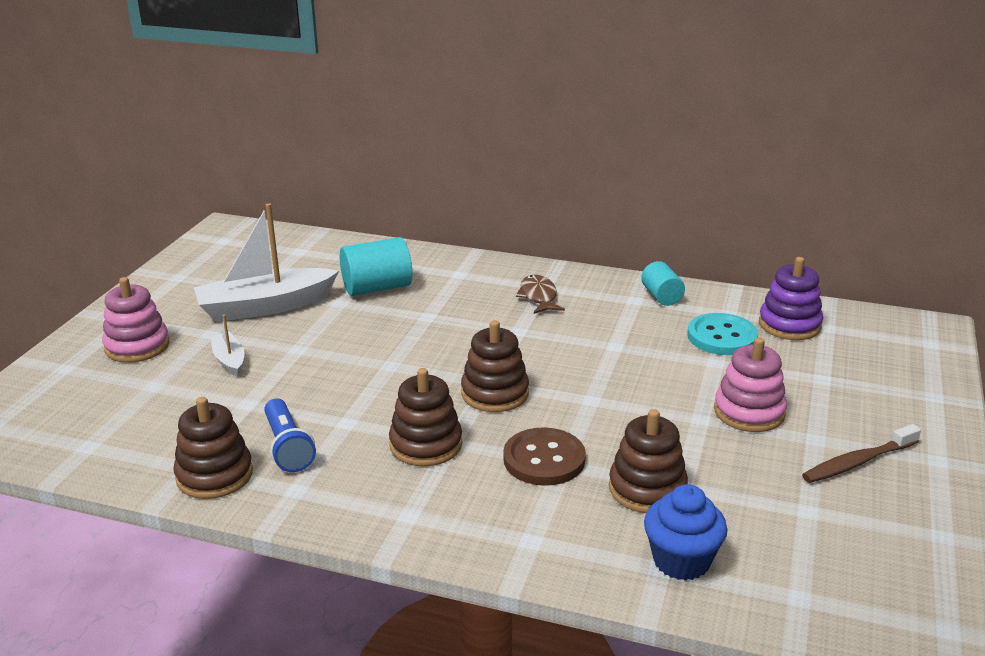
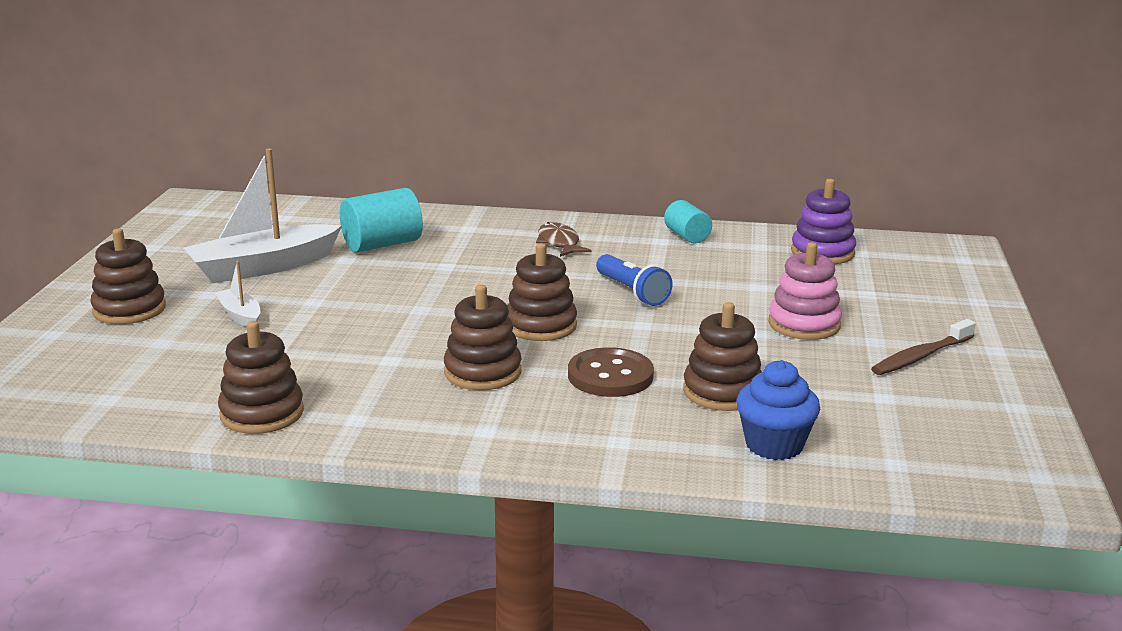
camera: 10 degrees left, 5 degrees down
pink stacking toy [102,277,170,363] -> brown stacking toy [90,228,166,324]
blue flashlight [264,398,316,472] -> blue flashlight moved to [596,254,673,306]
turquoise button [687,313,758,355] -> none

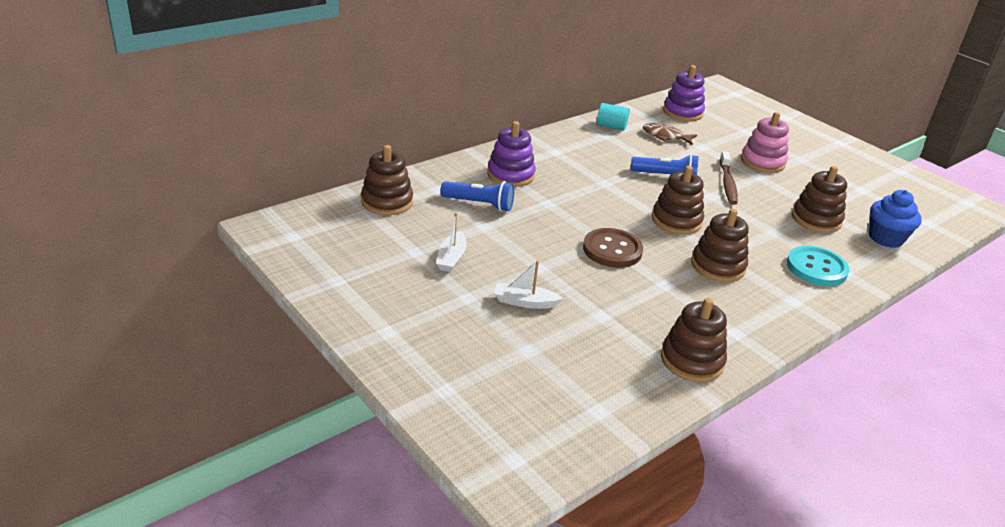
camera: 50 degrees left, 10 degrees up
brown stacking toy [90,228,166,324] -> brown stacking toy moved to [361,145,413,215]
white boat [183,149,342,283] -> white boat [436,213,466,272], size x0.48
turquoise cylinder [340,188,423,253] -> blue flashlight [441,181,514,212]
brown fish [536,222,592,257] -> brown fish moved to [643,123,697,145]
brown button [568,347,654,397] -> brown button moved to [583,228,643,268]
brown toothbrush [871,319,976,375] -> brown toothbrush moved to [720,151,738,205]
none -> purple stacking toy [487,121,536,187]
none -> turquoise button [787,246,849,286]

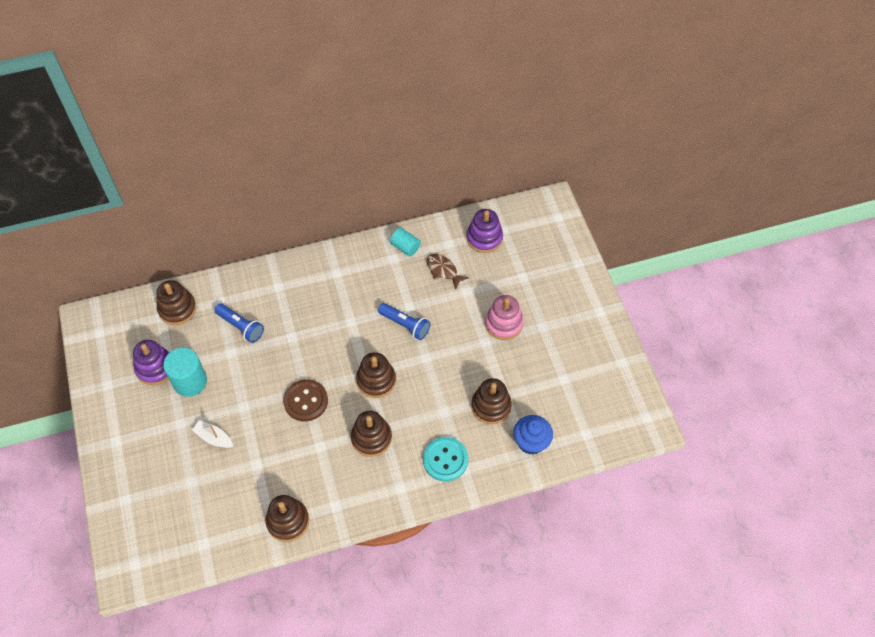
camera: 25 degrees right, 25 degrees up
white boat [436,213,466,272] -> turquoise cylinder [163,348,207,397]
purple stacking toy [487,121,536,187] -> purple stacking toy moved to [133,340,170,385]
brown toothbrush [720,151,738,205] -> none

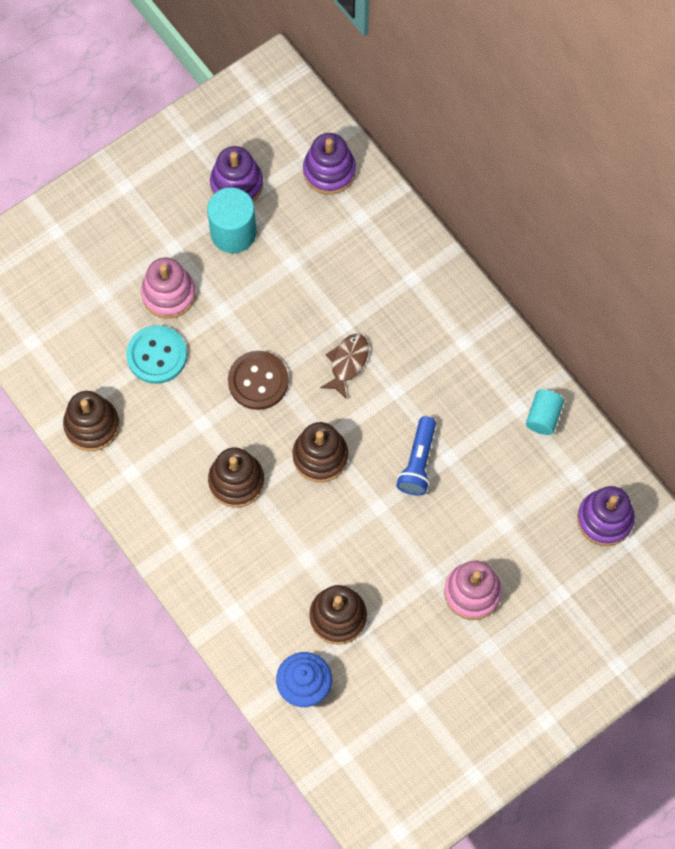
camera: 70 degrees right, 10 degrees up
brown stacking toy [156,280,196,325] -> purple stacking toy [303,133,356,194]
white boat [192,420,233,448] -> pink stacking toy [141,258,196,319]
blue flashlight [214,303,264,343] -> none
turquoise button [423,437,468,482] -> turquoise button moved to [126,325,187,384]
brown fish [427,254,469,290] -> brown fish moved to [320,334,369,399]

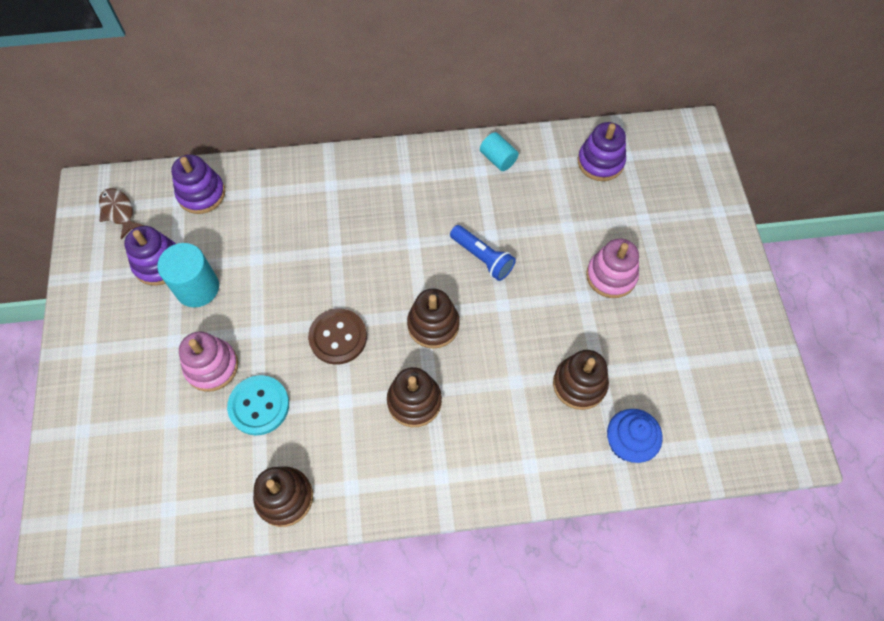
camera: 60 degrees left, 5 degrees down
brown fish [320,334,369,399] -> brown fish moved to [99,188,144,239]

